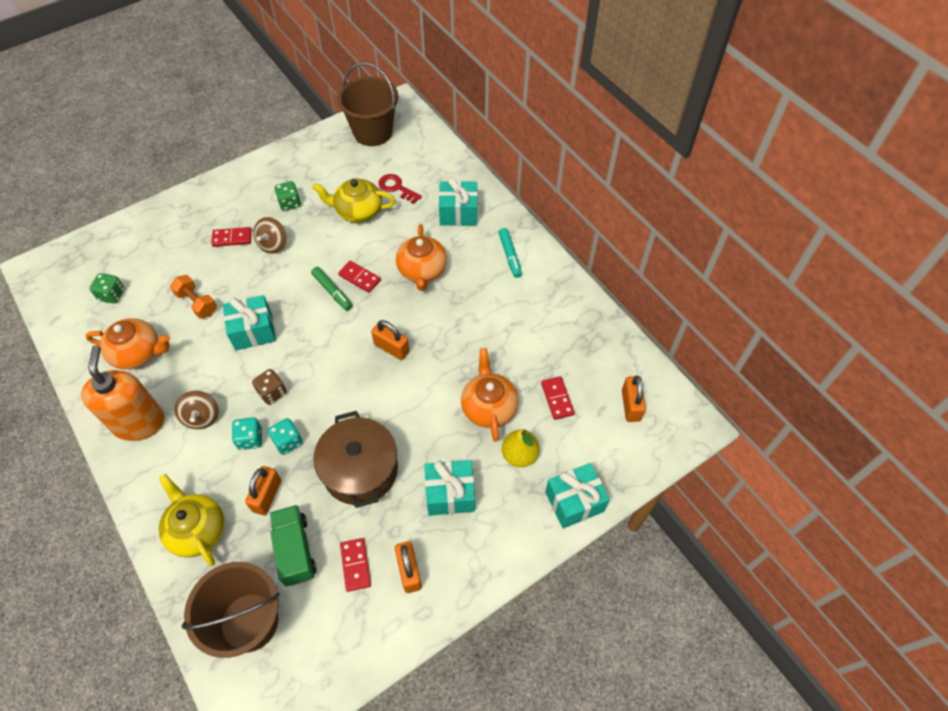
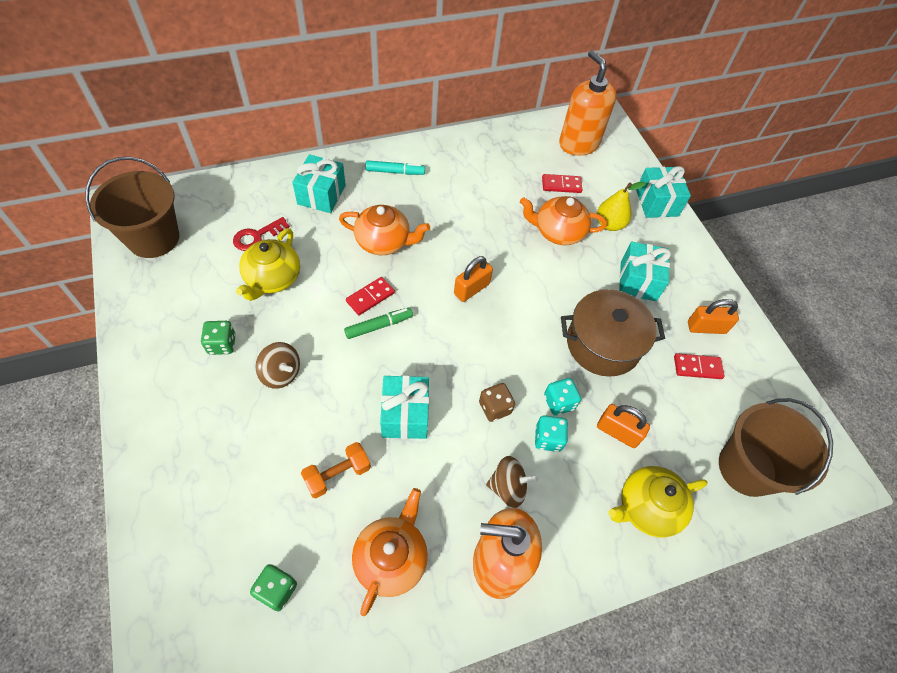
camera: 80 degrees left, 0 degrees up
red domino [211,227,252,247] -> none
green truck [270,505,317,587] -> none
orange padlock [622,375,646,422] -> orange soap dispenser [559,50,617,156]

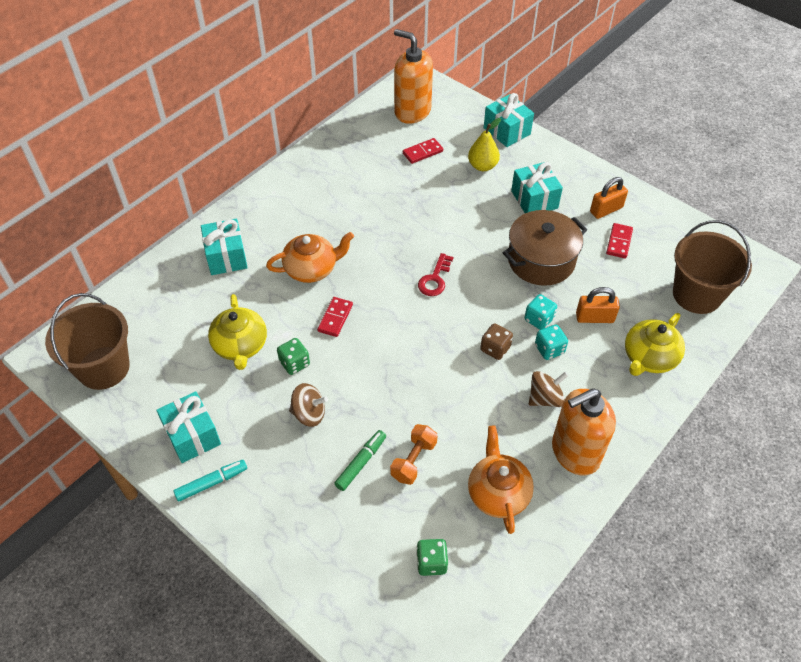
camera: 25 degrees left, 5 degrees down
green dice [201,321,236,355] -> green dice moved to [277,338,310,375]
red key [233,217,290,251] -> red key moved to [418,253,453,296]
green marker [344,307,413,339] -> green marker moved to [334,430,386,491]
turquoise marker [365,160,425,175] -> turquoise marker moved to [173,460,247,502]
turquoise gift [380,375,429,439] -> turquoise gift moved to [156,391,221,463]
orange padlock [454,256,493,302] -> none
orange teapot [520,196,607,245] -> none
red domino [674,353,724,379] -> red domino turned 45 degrees counterclockwise [606,223,633,259]

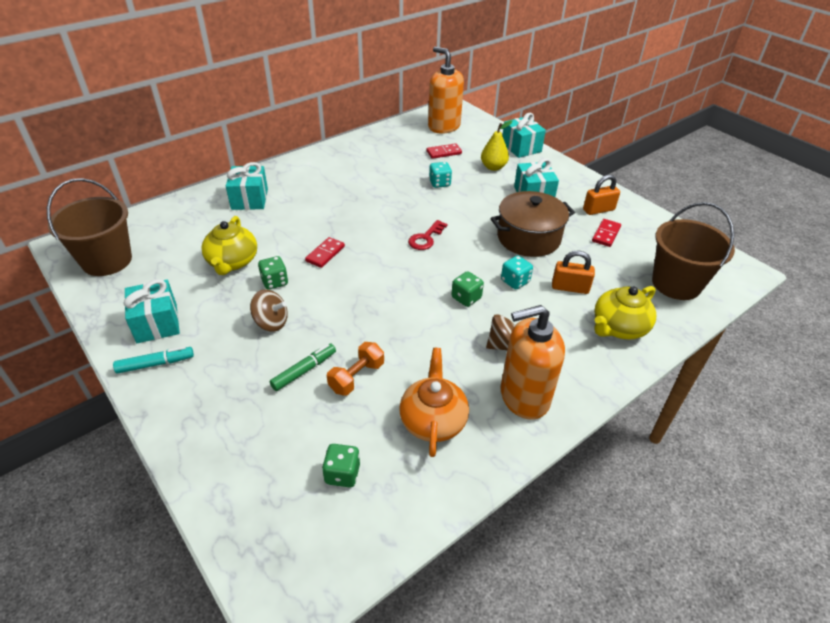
camera: 10 degrees right, 10 degrees down
orange teapot [266,232,354,283] -> none
brown dice [480,323,513,360] -> green dice [451,271,484,307]
turquoise dice [535,325,568,360] -> turquoise dice moved to [429,162,452,188]

